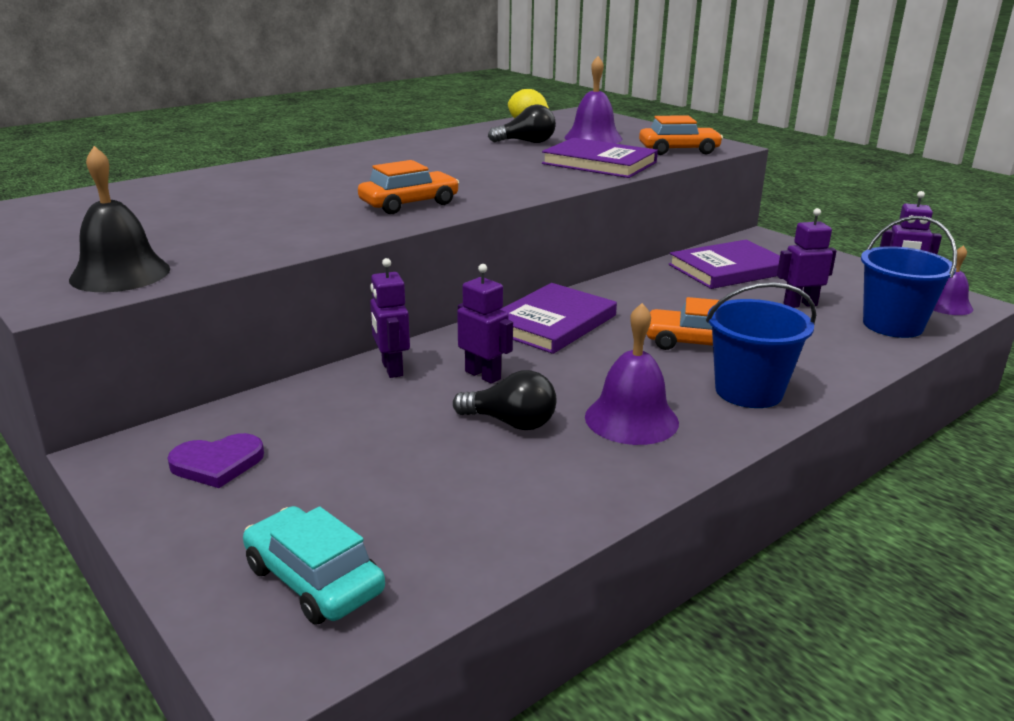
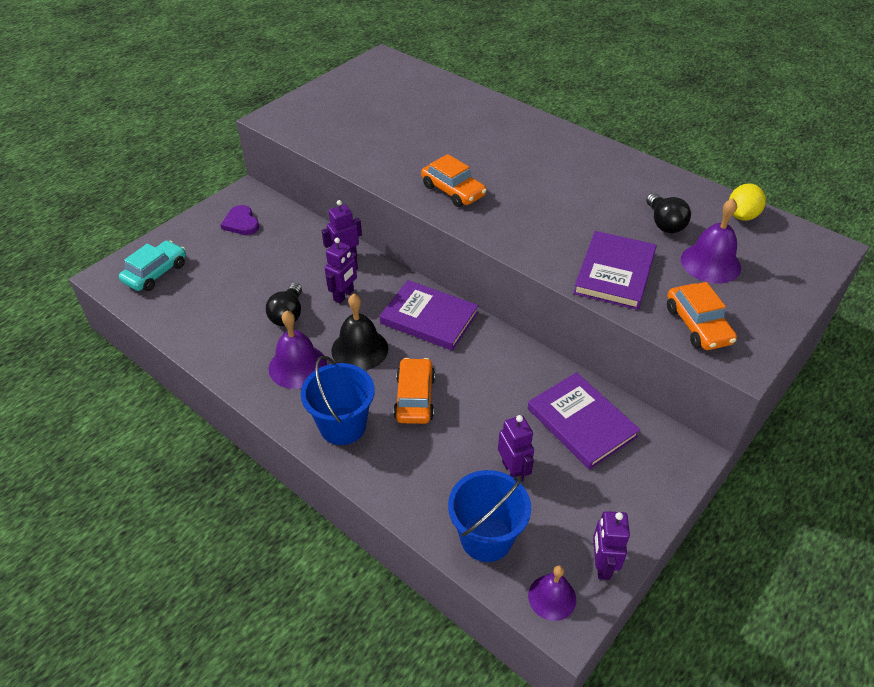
camera: 80 degrees right, 20 degrees up
black bell [69,146,170,292] -> black bell moved to [331,294,388,370]

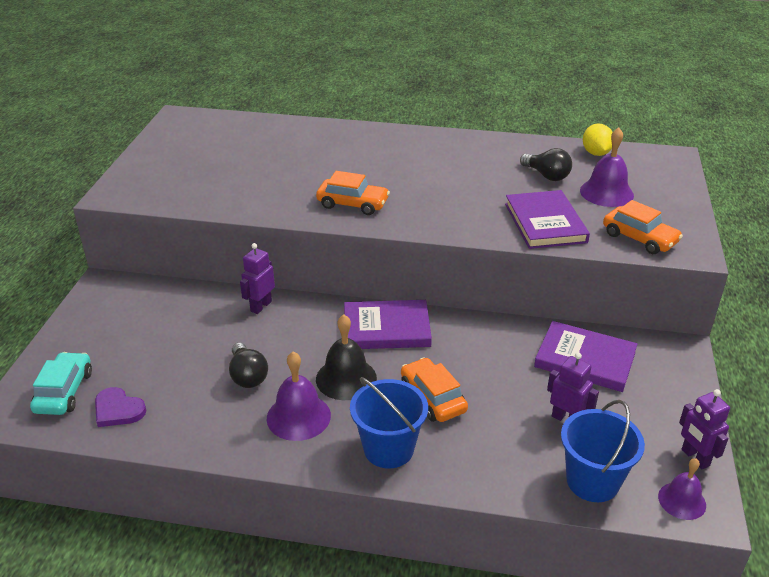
camera: 30 degrees left, 10 degrees down
purple heart [221,205,259,235] -> purple heart moved to [95,387,147,427]
purple robot [325,238,358,304] -> none

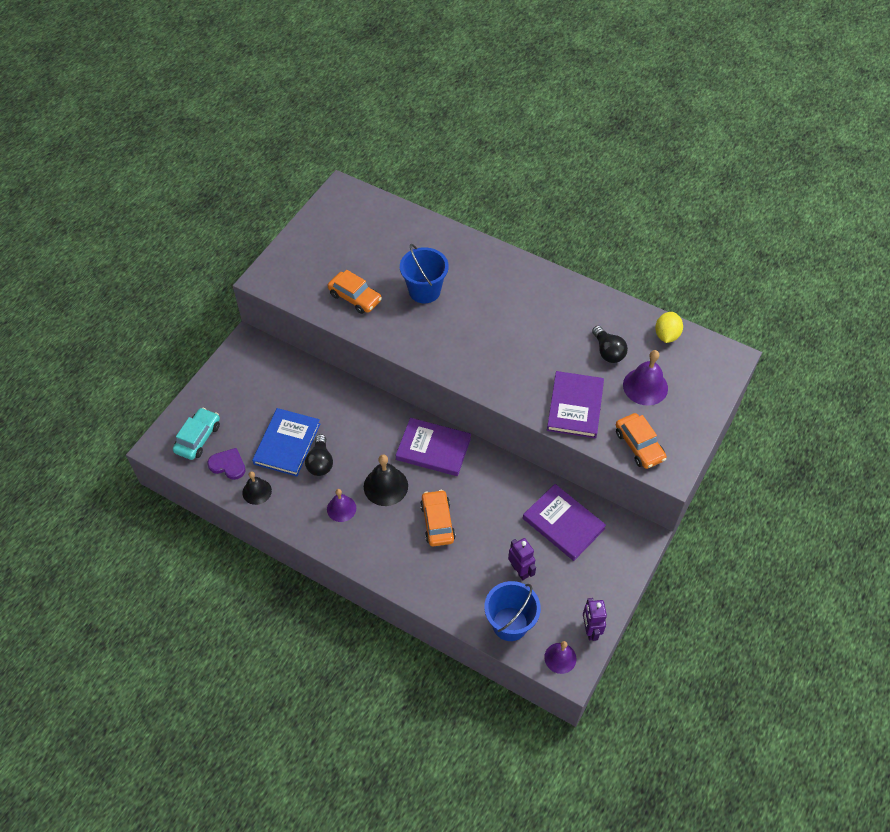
camera: 20 degrees right, 20 degrees up
purple heart [95,387,147,427] -> purple heart turned 150 degrees clockwise [207,448,246,480]
purple robot [240,243,275,314] -> none
purple bell [267,352,331,441] -> purple bell [327,489,356,522], size x0.65
orange car [316,171,390,215] -> orange car moved to [328,270,382,314]
blue bucket [350,377,428,468] -> blue bucket moved to [400,244,449,303]
none -> black bell [242,471,272,505]
none -> blue book [252,408,320,476]

